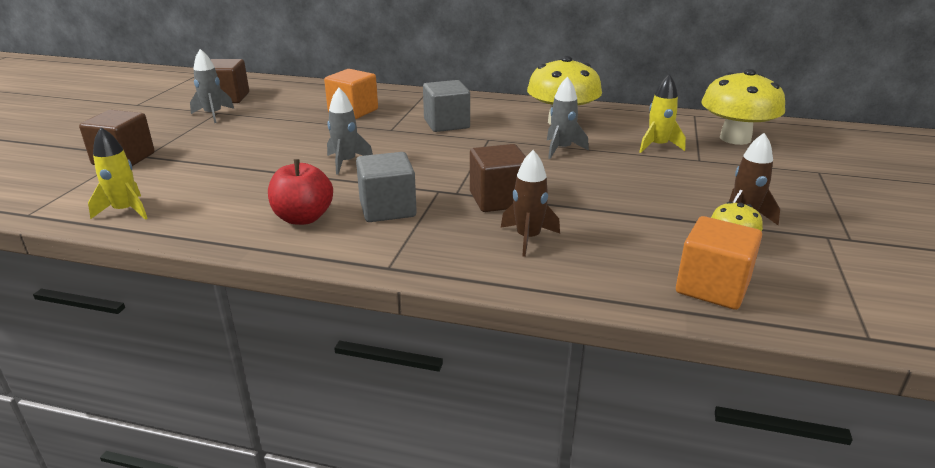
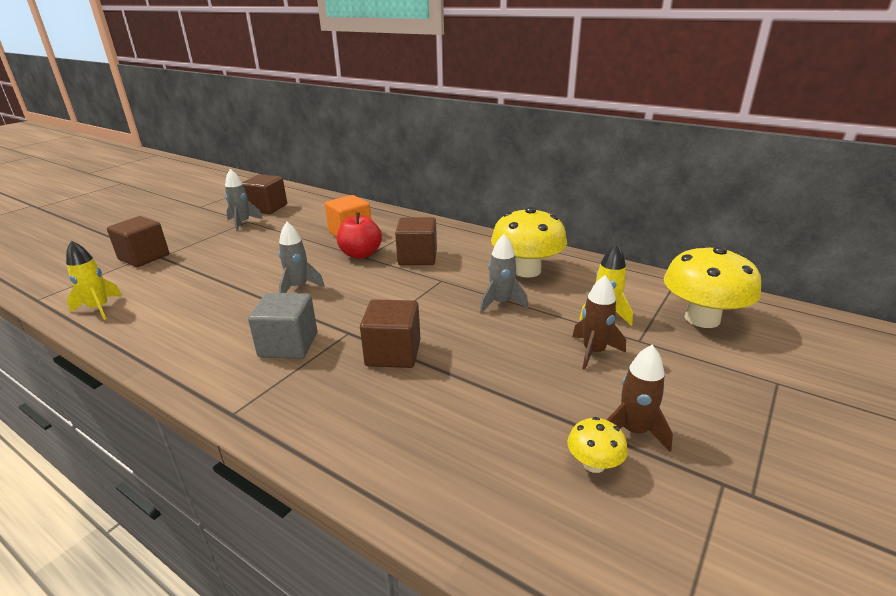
camera: 20 degrees right, 0 degrees up
red apple [268,159,333,225] -> red apple moved to [336,212,382,259]
grey cube [423,80,470,132] -> brown cube [395,217,437,265]
brown rocket [501,150,560,257] -> brown rocket moved to [572,275,626,370]
orange cube [676,216,762,310] -> none

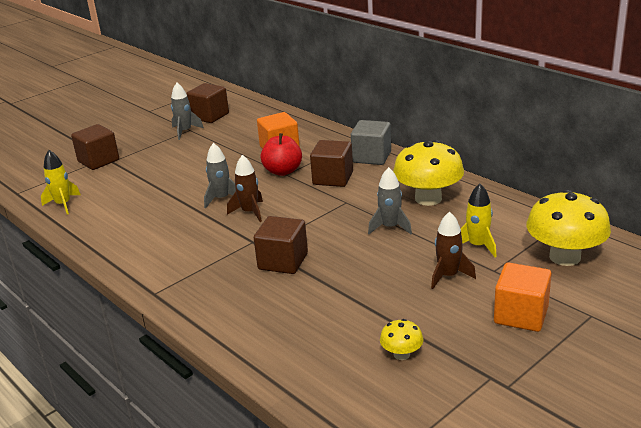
camera: 15 degrees right, 0 degrees up
grey cube [248,293,317,359] -> grey cube moved to [351,120,391,165]
brown rocket [607,345,673,452] -> brown rocket moved to [227,155,263,222]
none -> orange cube [494,262,551,332]

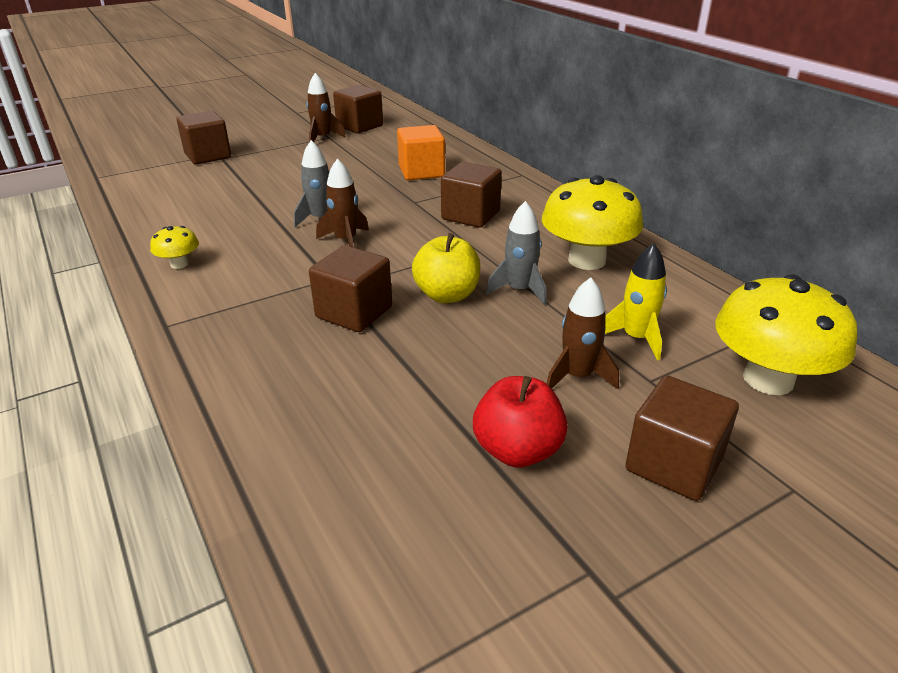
camera: 10 degrees right, 5 degrees up
yellow rocket [41,150,81,214] -> none
grey rocket [171,83,204,140] -> brown rocket [307,73,346,142]
red apple [261,133,302,176] -> red apple moved to [473,376,568,468]
grey cube [351,120,391,165] -> none
yellow mushroom [380,319,423,360] -> yellow mushroom moved to [150,226,199,269]
orange cube [494,262,551,332] -> brown cube [625,375,739,501]
none -> yellow apple [412,233,480,303]

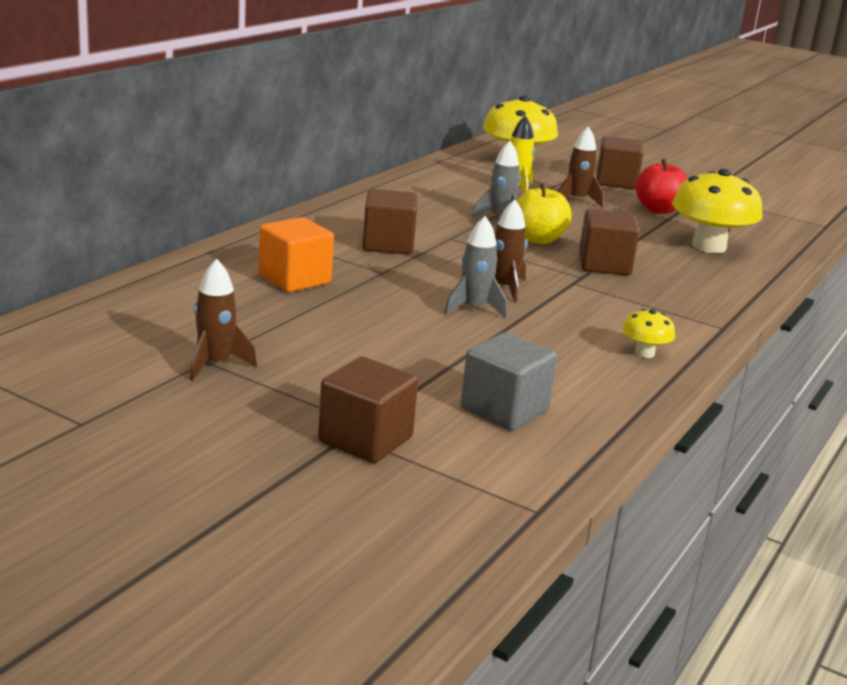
camera: 120 degrees left, 10 degrees down
brown cube [333,85,383,133] -> none
yellow mushroom [542,175,644,270] -> yellow mushroom moved to [672,169,762,253]
none -> grey cube [461,332,557,431]

